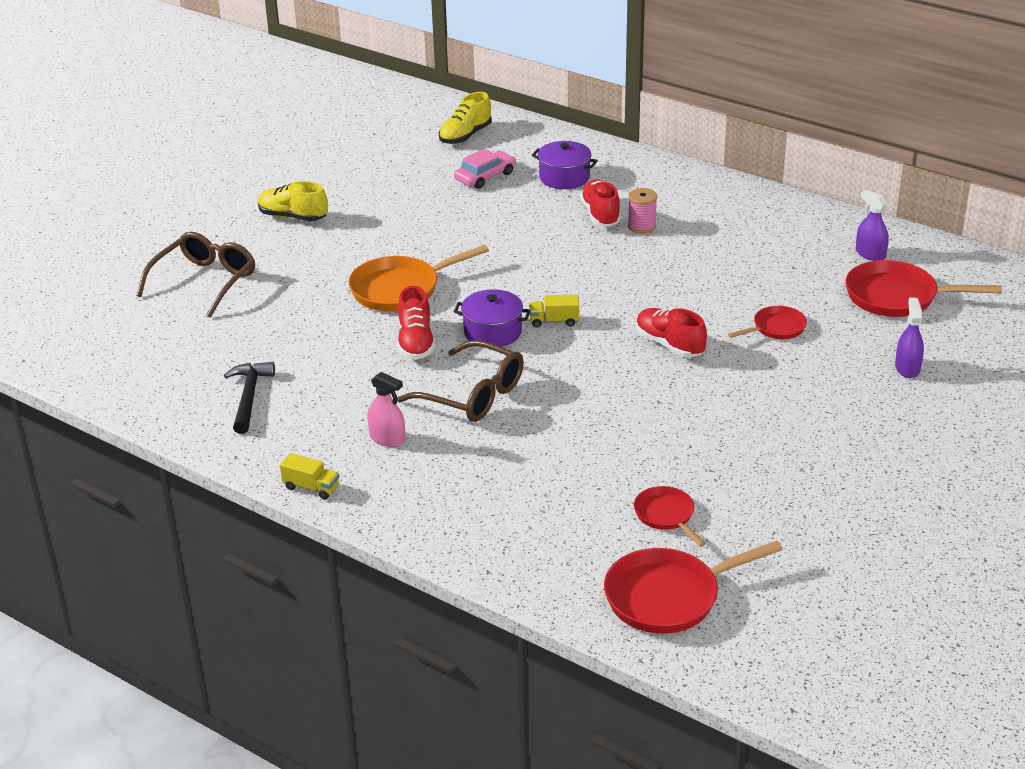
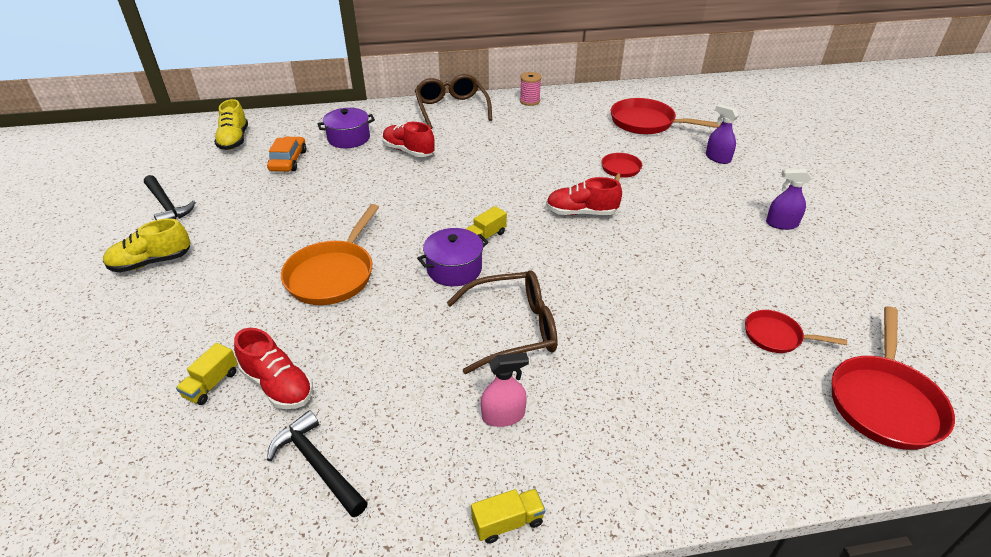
camera: 45 degrees left, 5 degrees up
brown glasses [137,232,255,318] -> brown glasses moved to [415,74,492,129]
red shoe [398,286,435,360] -> red shoe moved to [234,328,313,409]
pink car [454,149,516,189] -> orange car [267,137,306,172]
pink spool [628,188,657,234] -> pink spool moved to [520,72,541,106]
red pan [845,260,1002,317] -> red pan turned 60 degrees clockwise [610,98,721,134]
purple spray bottle [856,190,889,261] -> purple spray bottle moved to [766,169,811,230]
none -> black hammer [144,175,196,220]
none -> yellow truck [176,343,238,405]

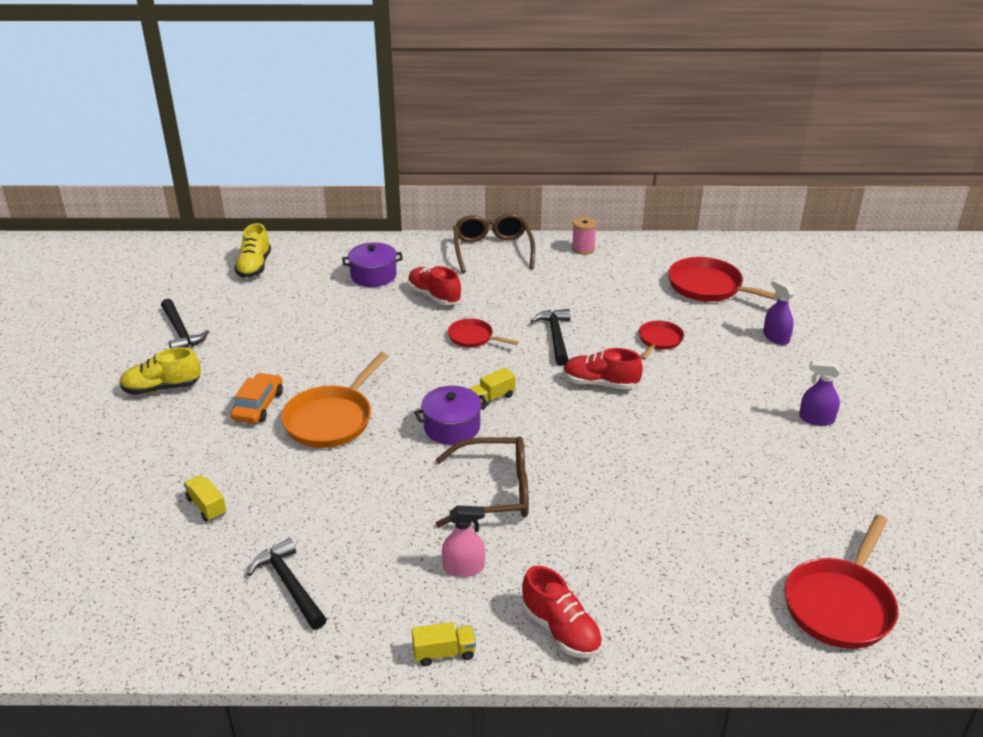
camera: 10 degrees right, 5 degrees down
yellow truck [176,343,238,405] -> yellow truck turned 105 degrees clockwise [184,475,226,522]
red shoe [234,328,313,409] -> red shoe moved to [522,566,603,658]
orange car [267,137,306,172] -> orange car moved to [230,373,283,424]
red pan [745,310,847,353] -> red pan moved to [448,319,518,348]
none -> black hammer [531,309,570,366]

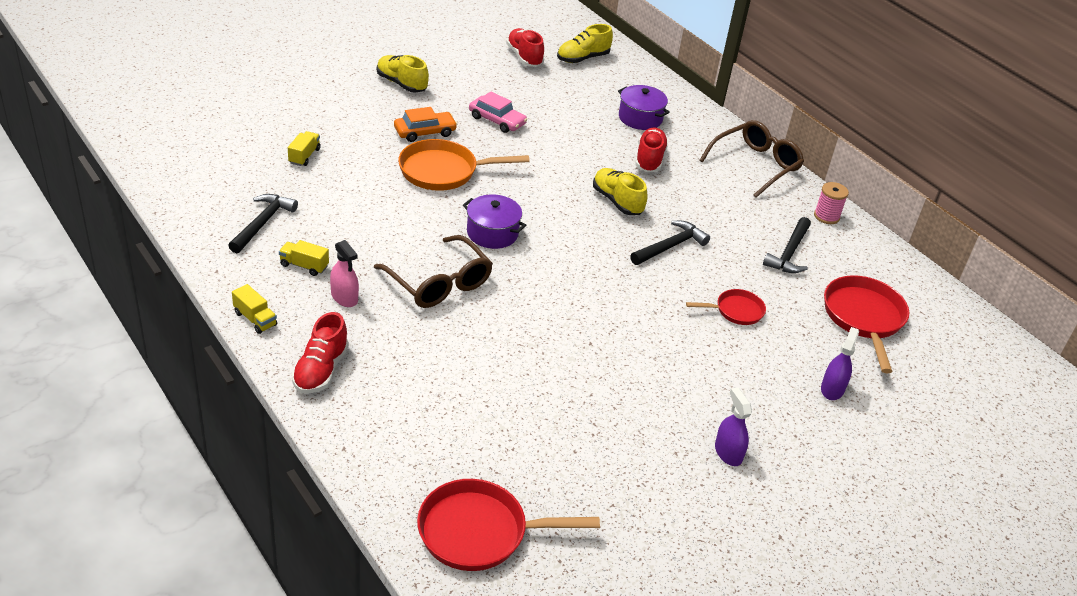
camera: 50 degrees right, 5 degrees up
black hammer [161,299,209,349] -> black hammer moved to [763,217,811,273]
red pan [448,319,518,348] -> yellow shoe [593,168,648,215]
yellow truck [470,367,516,409] -> yellow truck moved to [279,240,329,276]
red shoe [563,348,643,389] -> red shoe moved to [506,28,544,67]
none -> pink car [469,91,527,133]

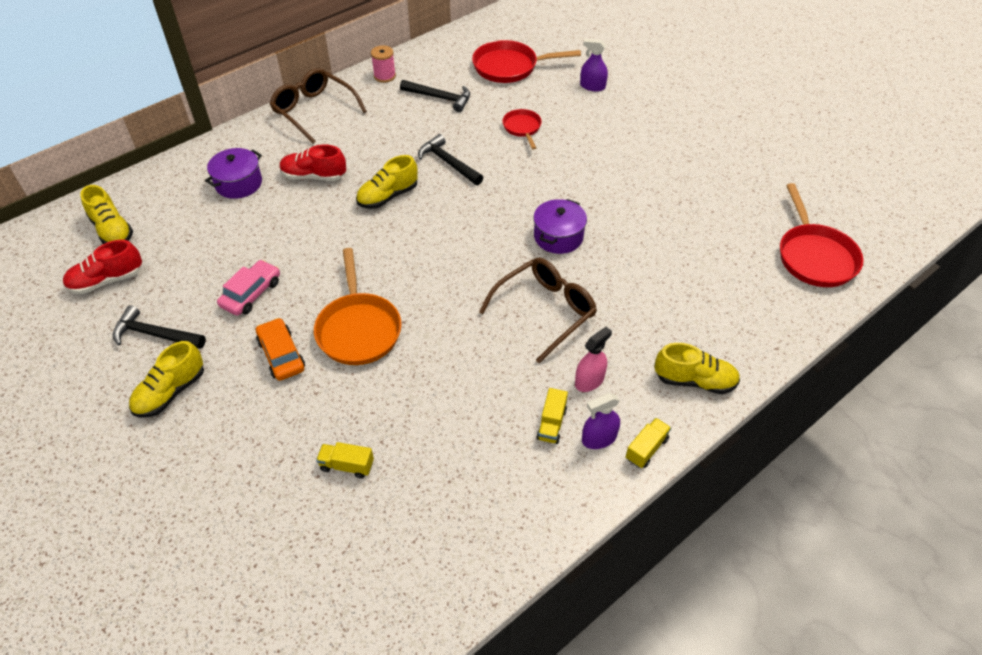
camera: 90 degrees left, 10 degrees up
black hammer [228,194,298,253] -> black hammer moved to [113,305,206,349]
red shoe [292,312,349,394] -> yellow shoe [654,343,740,394]
purple pot [463,194,526,249] -> purple pot moved to [534,199,587,254]
purple spray bottle [715,388,752,466] -> purple spray bottle moved to [582,393,620,449]

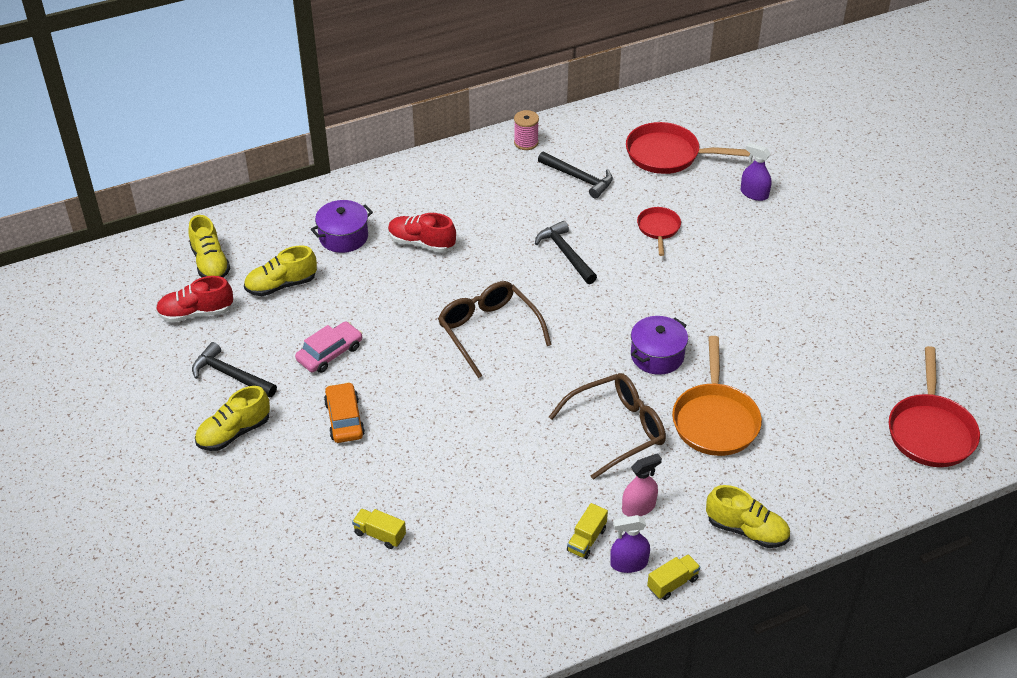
camera: 15 degrees right, 5 degrees down
brown glasses [270,68,367,144] -> brown glasses moved to [438,281,551,378]
orange pan [314,248,402,365] -> orange pan moved to [672,336,762,456]
yellow shoe [356,155,418,209] -> yellow shoe moved to [244,245,317,296]

